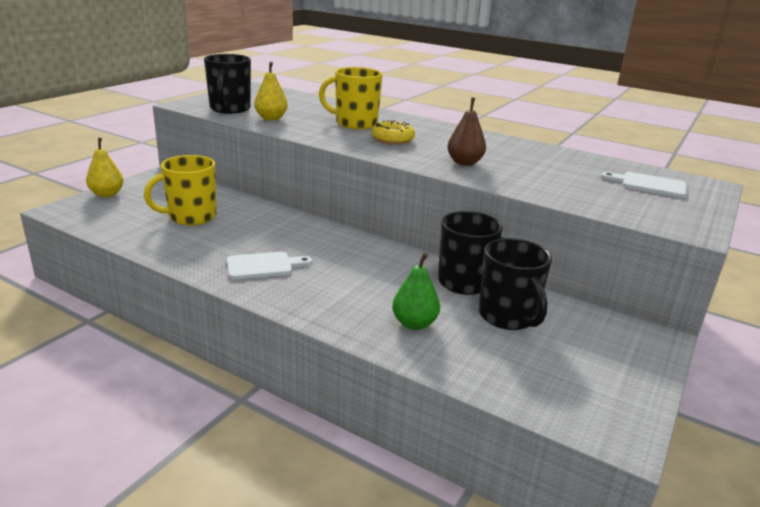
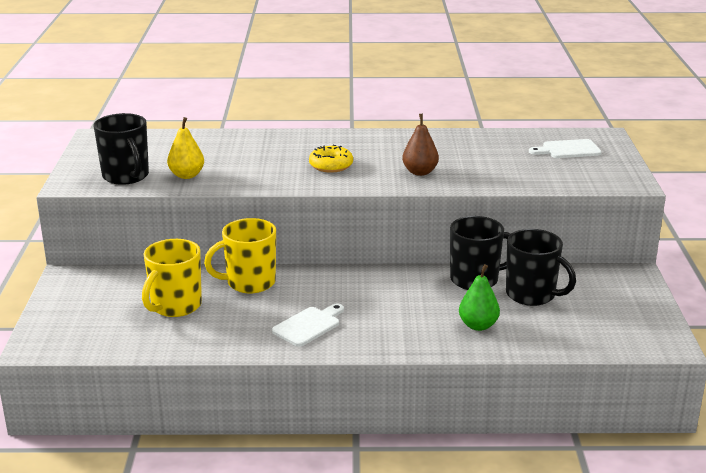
camera: 30 degrees left, 0 degrees up
yellow pear [86,138,123,197] -> none
yellow mug [319,67,383,130] -> yellow mug moved to [204,218,276,293]

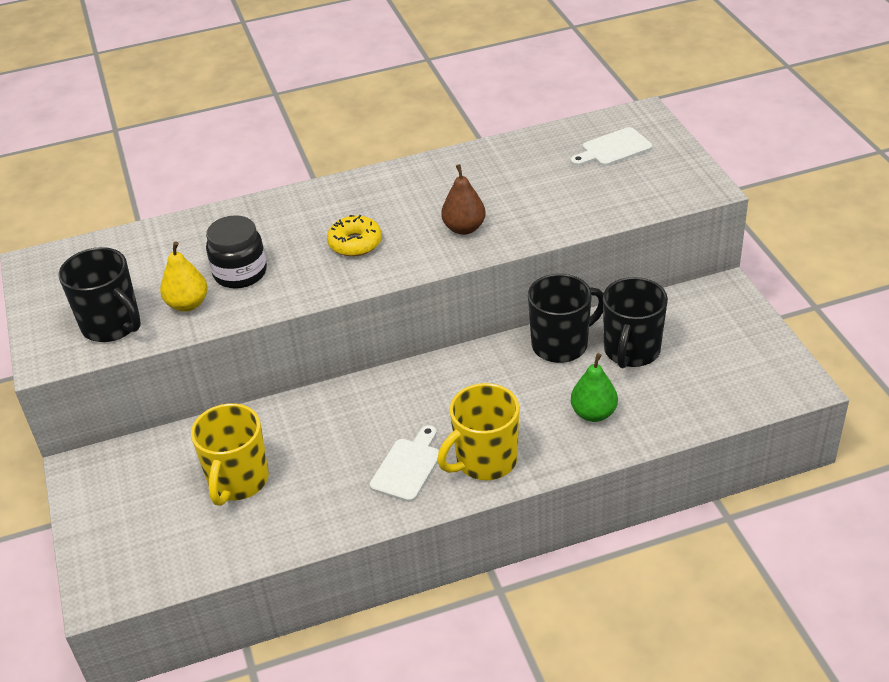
camera: 15 degrees left, 15 degrees up
yellow mug [204,218,276,293] -> yellow mug moved to [437,383,519,480]
black mug [506,229,576,306] -> black mug turned 90 degrees clockwise [603,277,668,368]
none -> black jar [206,215,267,289]

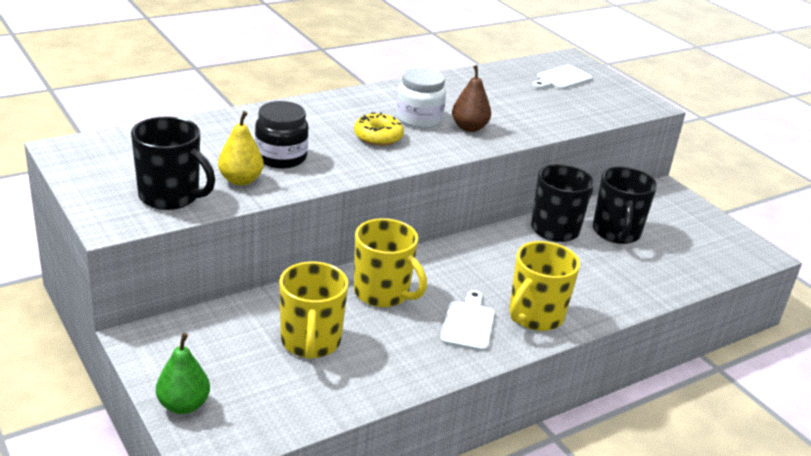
camera: 20 degrees left, 10 degrees down
green pear [571,353,618,422] -> green pear moved to [156,333,210,414]
none -> yellow mug [354,218,427,307]
none -> white jar [396,68,446,128]

